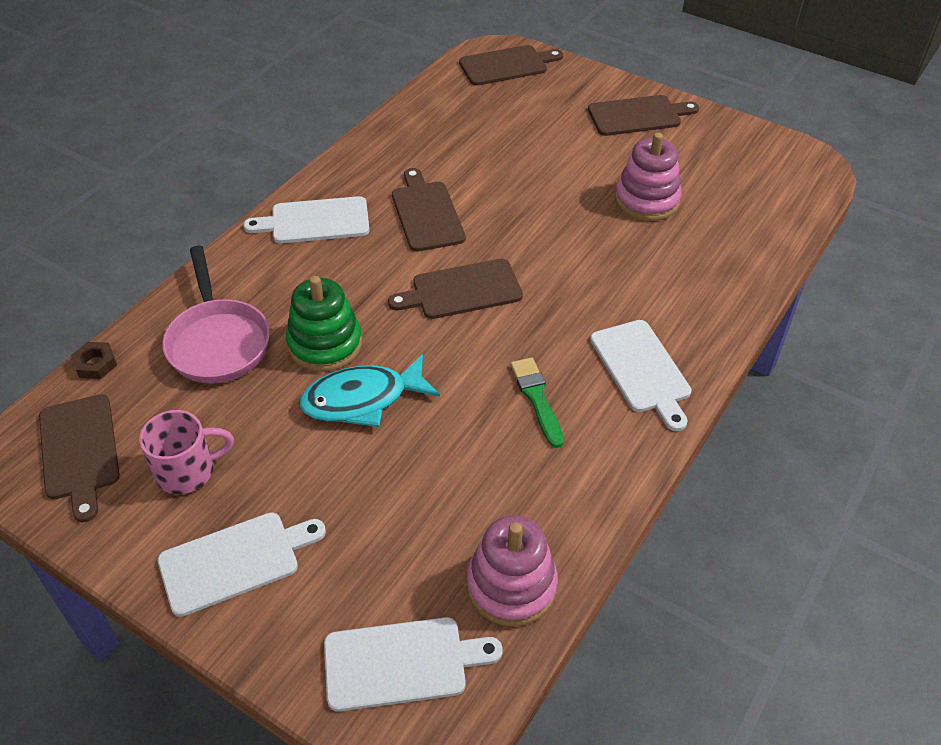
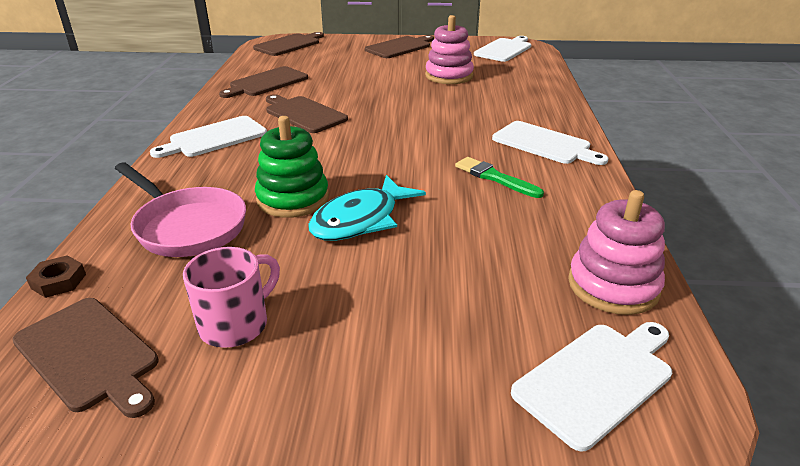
camera: 30 degrees left, 15 degrees down
white cutting board [158,512,326,617] -> white cutting board moved to [474,36,531,62]
brown cutting board [388,259,523,319] -> brown cutting board moved to [219,66,308,98]

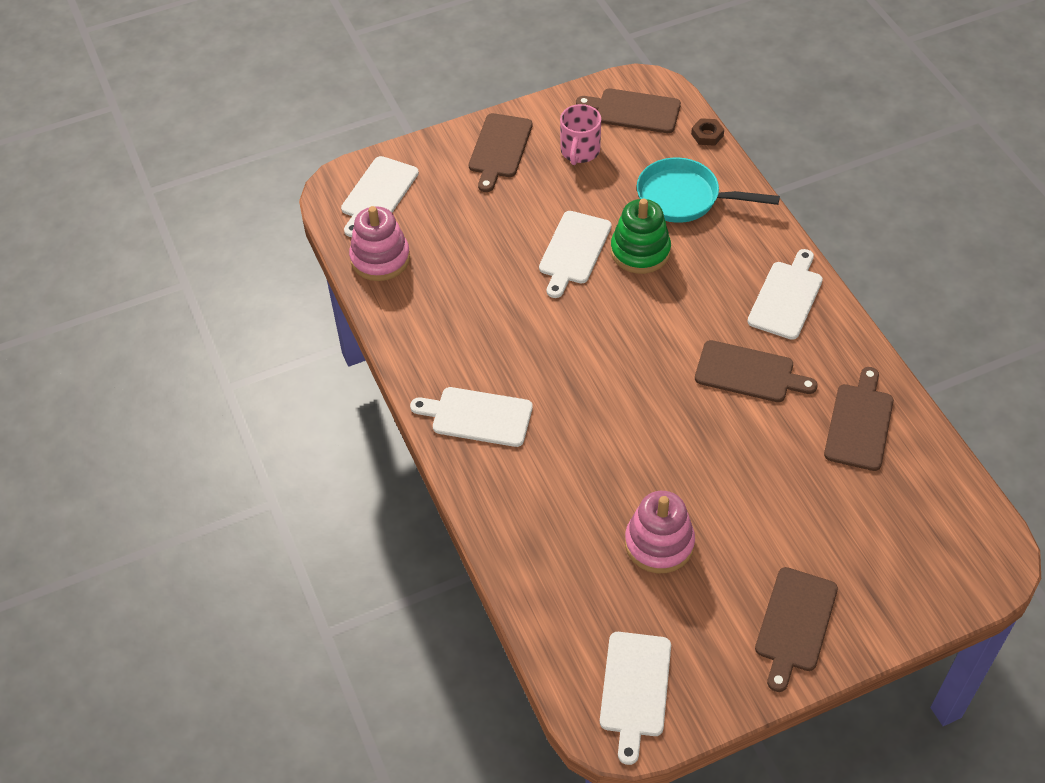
camera: 155 degrees right, 20 degrees up
pink pan [115,162,246,257] -> turquoise pan [637,157,780,223]
brown cutting board [253,32,324,56] -> brown cutting board moved to [469,113,532,192]
turquoise fish [308,175,426,241] -> white cutting board [539,211,611,298]
green brush [455,157,544,198] -> none

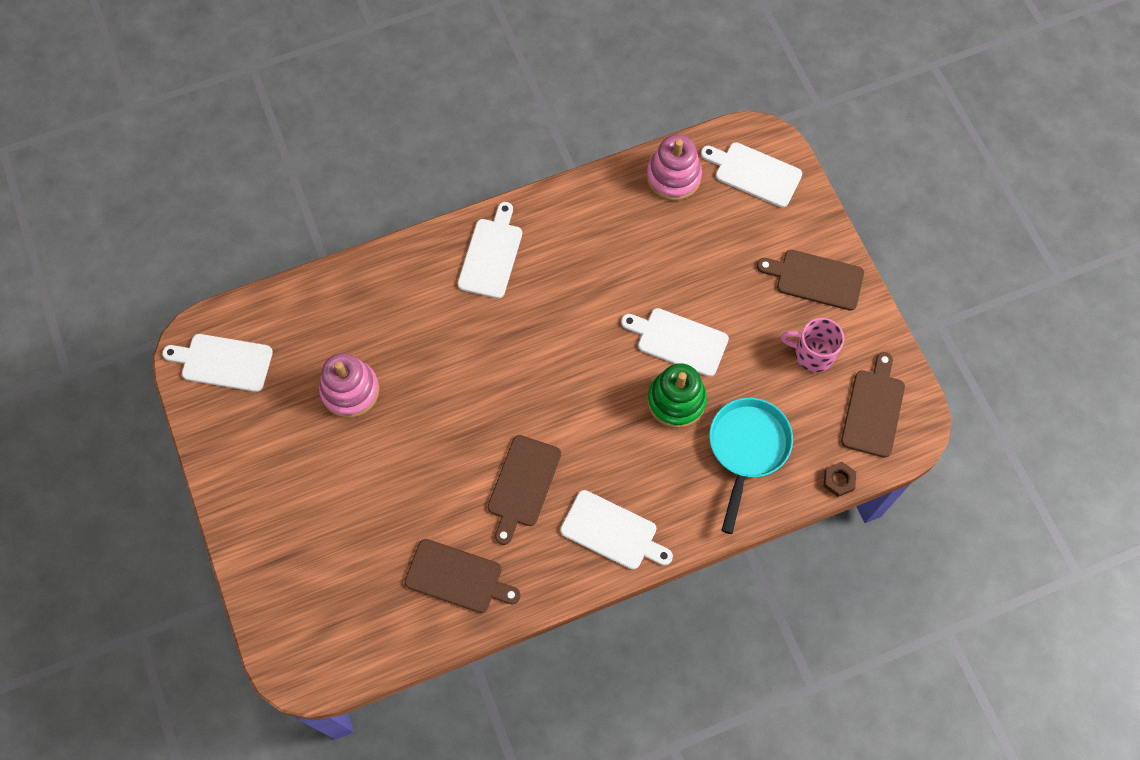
camera: 90 degrees right, 15 degrees up
brown cutting board [755,567,838,692] -> none

